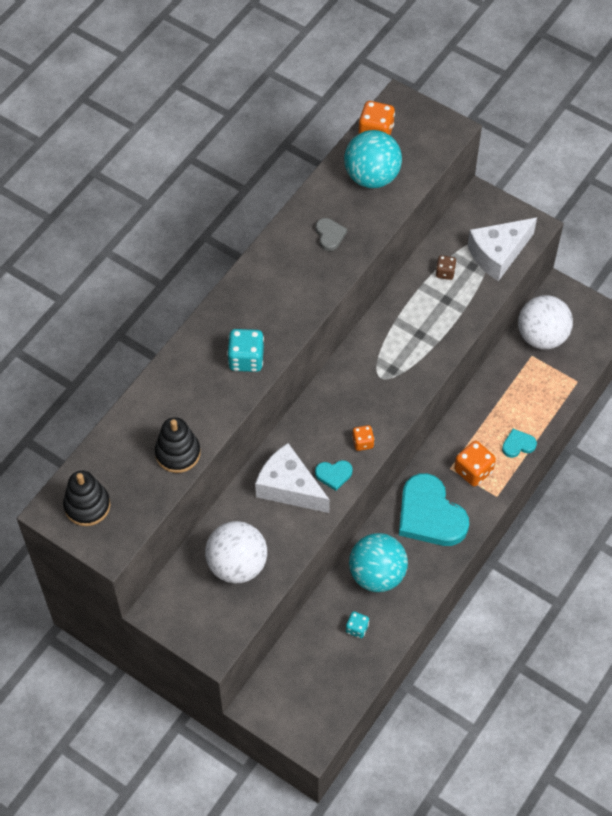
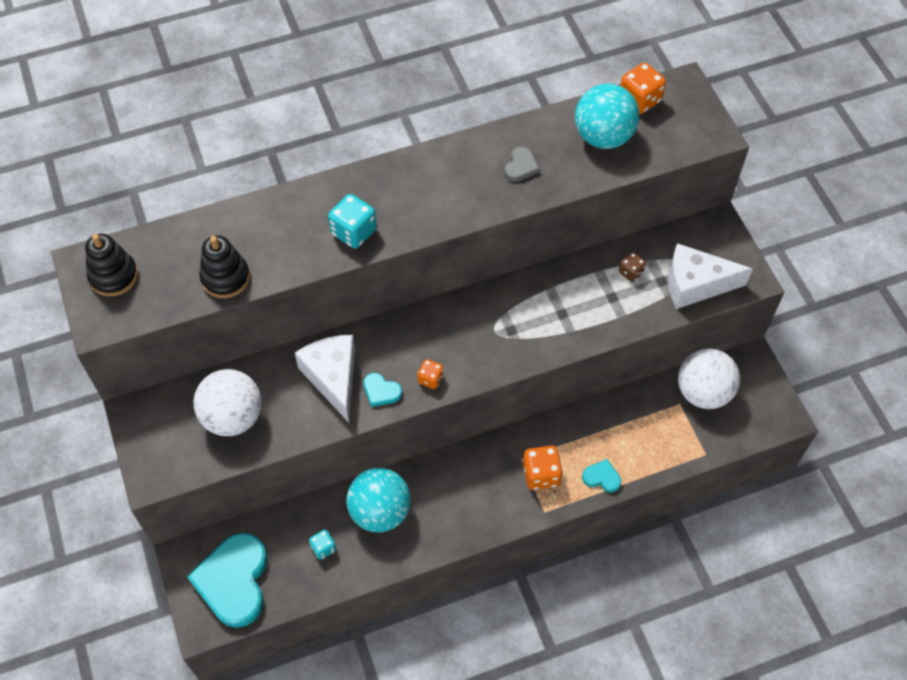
camera: 35 degrees right, 0 degrees up
turquoise heart [399,473,469,546] -> turquoise heart moved to [187,533,267,628]

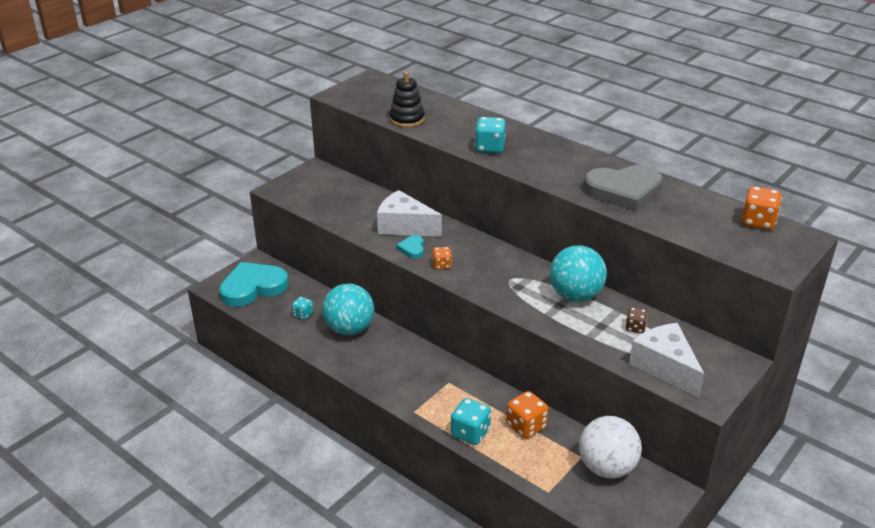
camera: 60 degrees right, 25 degrees down
black stacking toy [85,234,138,296] -> none
white ball [193,369,262,436] -> none
white cheese [295,335,355,422] -> white cheese turned 105 degrees counterclockwise [377,190,442,237]
grey heart [504,147,540,182] -> grey heart [583,165,663,211], size x2.27
orange dice [523,445,563,490] -> orange dice moved to [506,391,548,439]
turquoise ball [575,83,639,149] -> turquoise ball moved to [550,245,607,302]
turquoise heart [582,459,621,492] -> turquoise dice [451,398,491,445]

